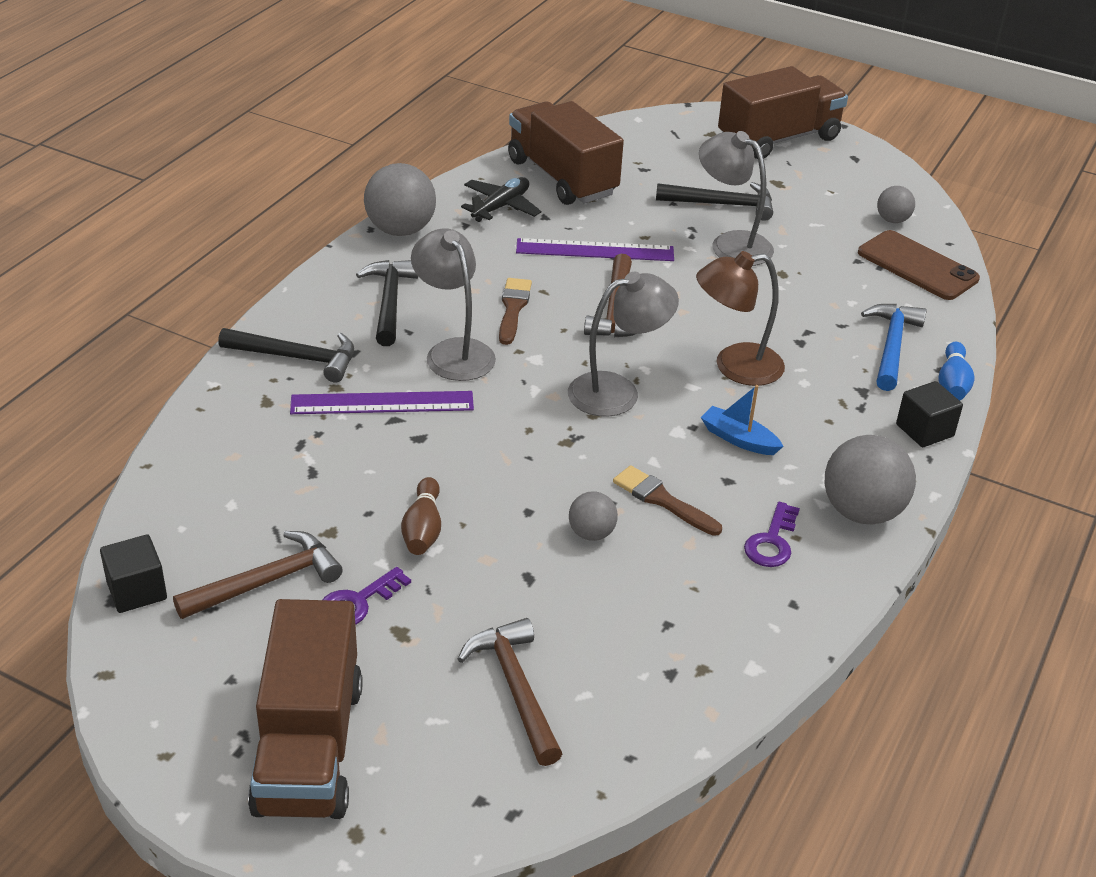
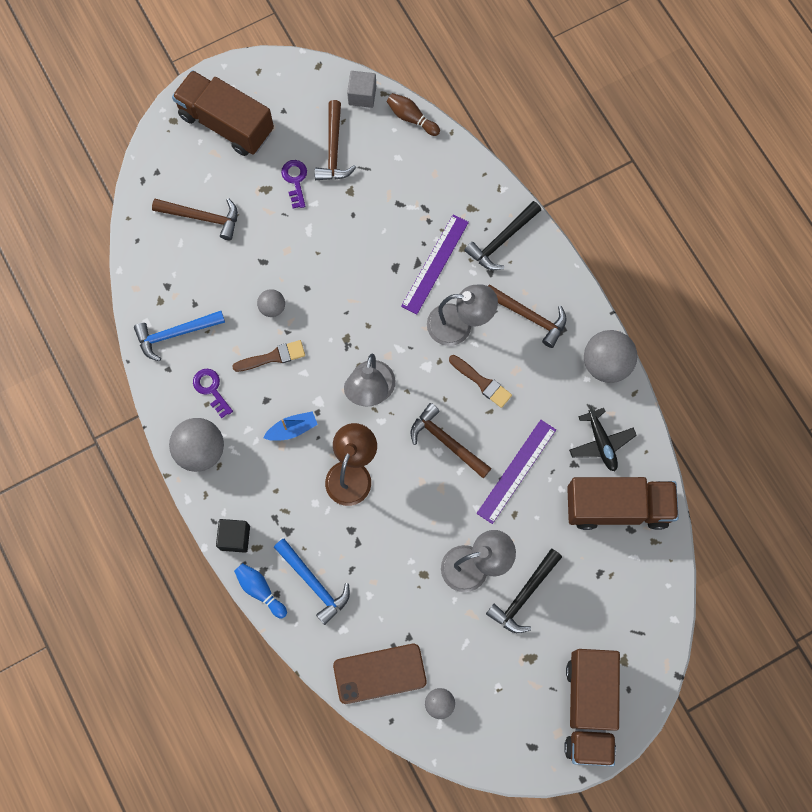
camera: 125 degrees right, 35 degrees up
black cube [100,534,167,613] -> grey cube [347,71,376,108]
black hammer [356,260,418,346] -> brown hammer [488,284,567,348]
brown bowling pin [401,477,441,555] -> brown bowling pin moved to [387,93,440,136]
none -> blue hammer [134,311,225,361]

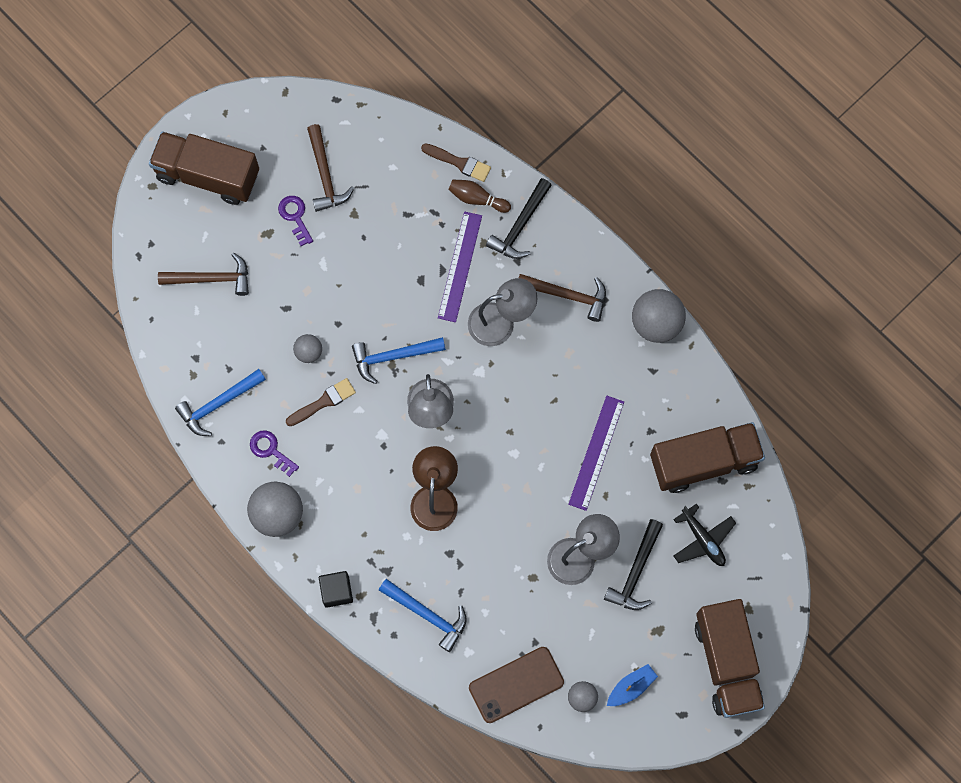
camera: 15 degrees left, 0 degrees up
blue bowling pin [234,563,287,619] -> none
blue boat [263,411,318,441] -> blue boat moved to [607,664,658,706]
grey cube [347,71,376,108] -> none
brown bowling pin [387,93,440,136] -> brown bowling pin moved to [448,179,511,213]
brown hammer [411,403,492,478] -> none
brown brush [449,355,512,408] -> brown brush moved to [421,143,491,182]
black plane [569,406,637,471] -> black plane moved to [673,504,736,566]
none -> blue hammer [352,337,446,384]

